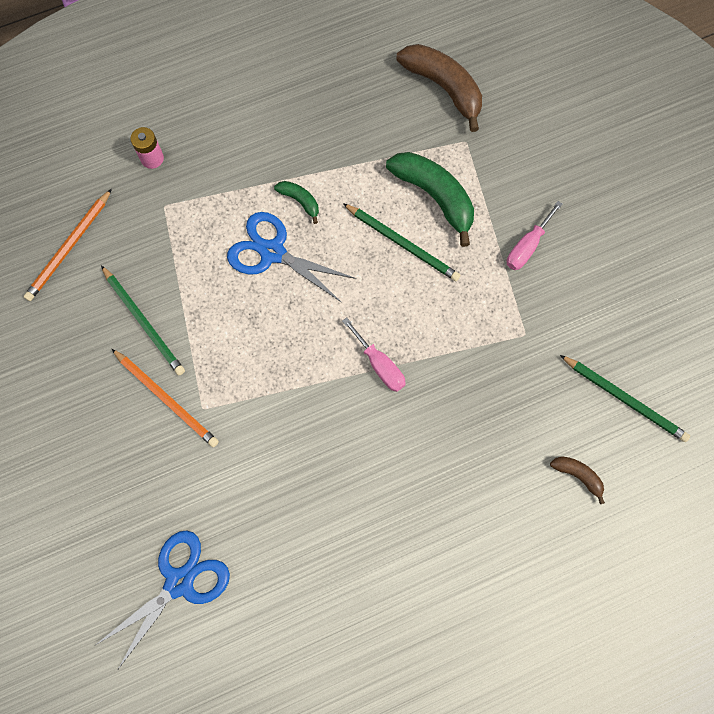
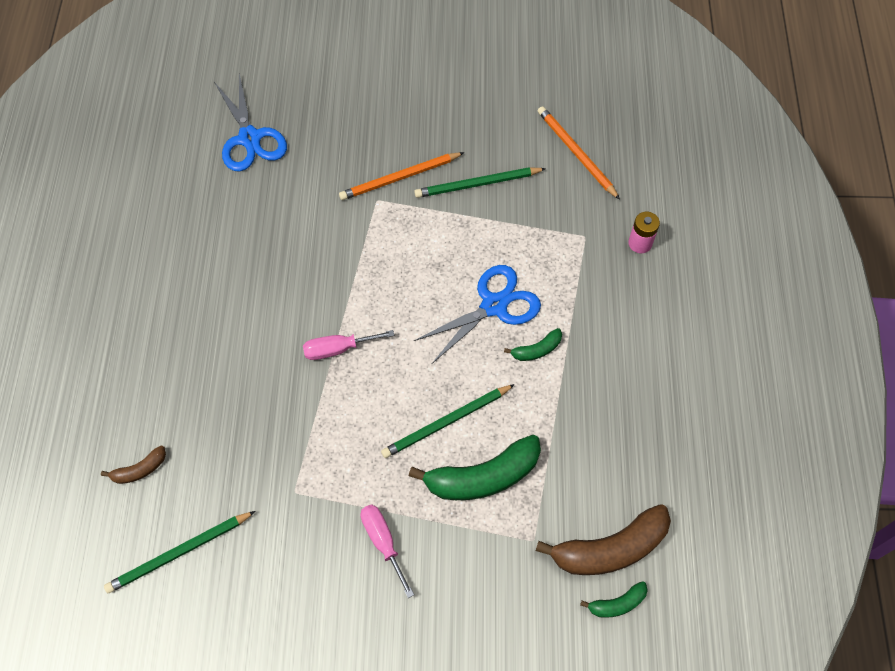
camera: 115 degrees right, 10 degrees down
none -> green banana [580,581,648,618]

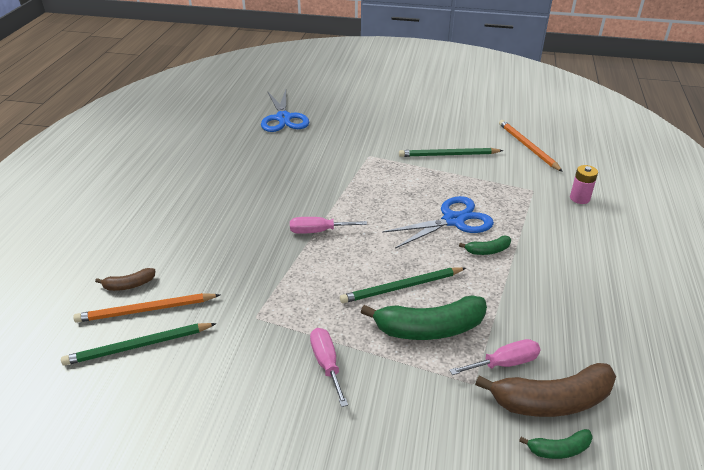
camera: 10 degrees right, 25 degrees down
orange pencil [339,152,464,200] -> orange pencil moved to [73,293,220,323]
none -> pink screwdriver [449,339,541,375]

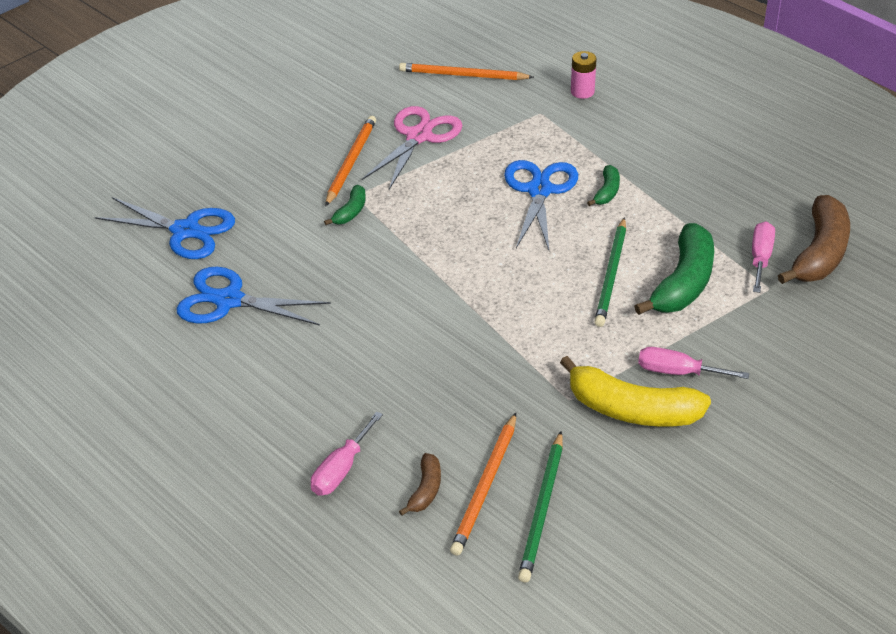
camera: 55 degrees left, 5 degrees up
pink screwdriver [290,217,367,234] -> pink screwdriver moved to [311,412,383,496]
green pencil [399,148,503,157] -> pink scissors [362,106,463,190]
green banana [519,429,593,459] -> green banana moved to [324,185,366,225]
none -> blue scissors [176,267,331,326]
none -> orange pencil [325,116,376,207]
none -> yellow banana [560,356,711,427]

